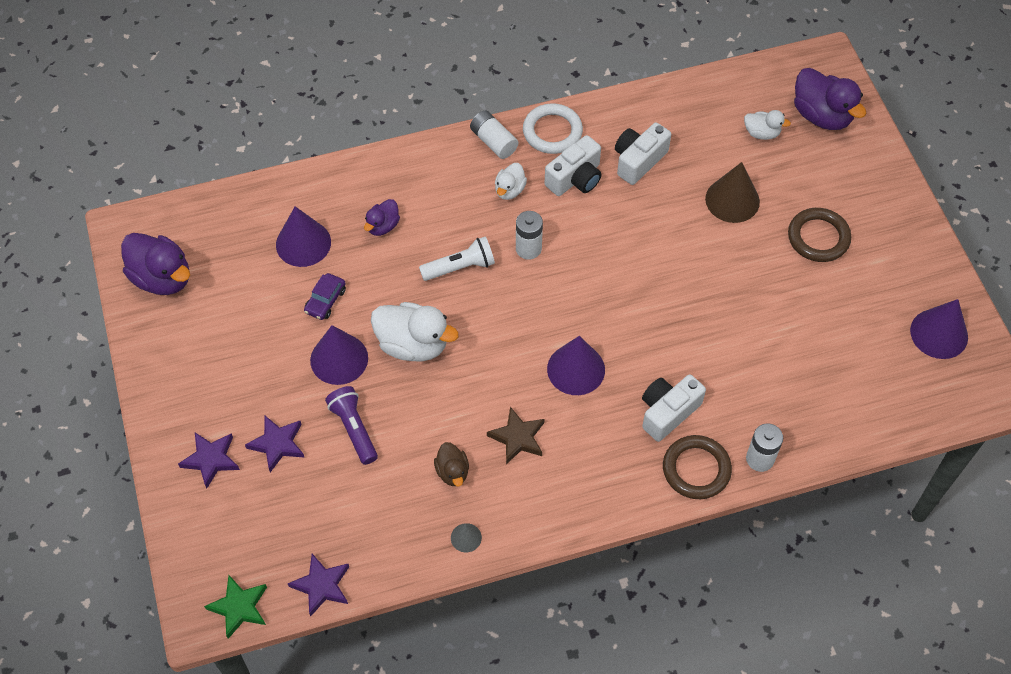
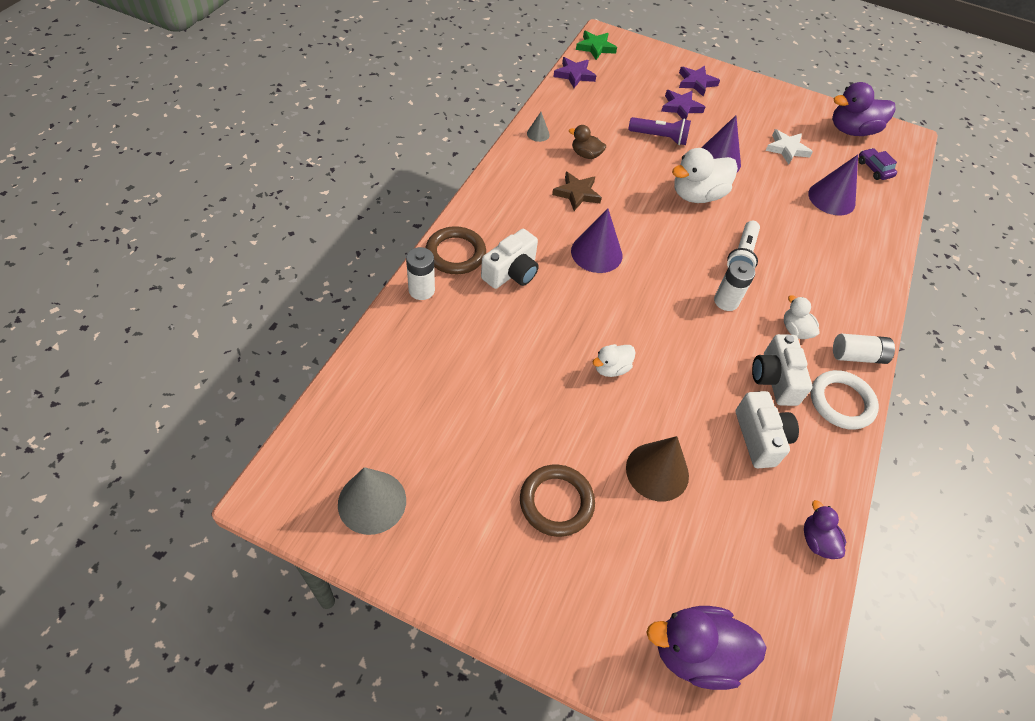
camera: 125 degrees right, 5 degrees down
purple car [304,273,346,320] -> purple car moved to [858,148,897,180]
purple duck [364,199,400,236] -> purple duck moved to [804,500,846,559]
white camera [642,374,706,442] -> white camera turned 45 degrees clockwise [481,229,539,289]
white duck [744,110,791,140] -> white duck moved to [593,344,636,377]
purple cone [910,299,968,359] -> grey cone [338,467,406,535]
none -> white star [765,129,813,164]

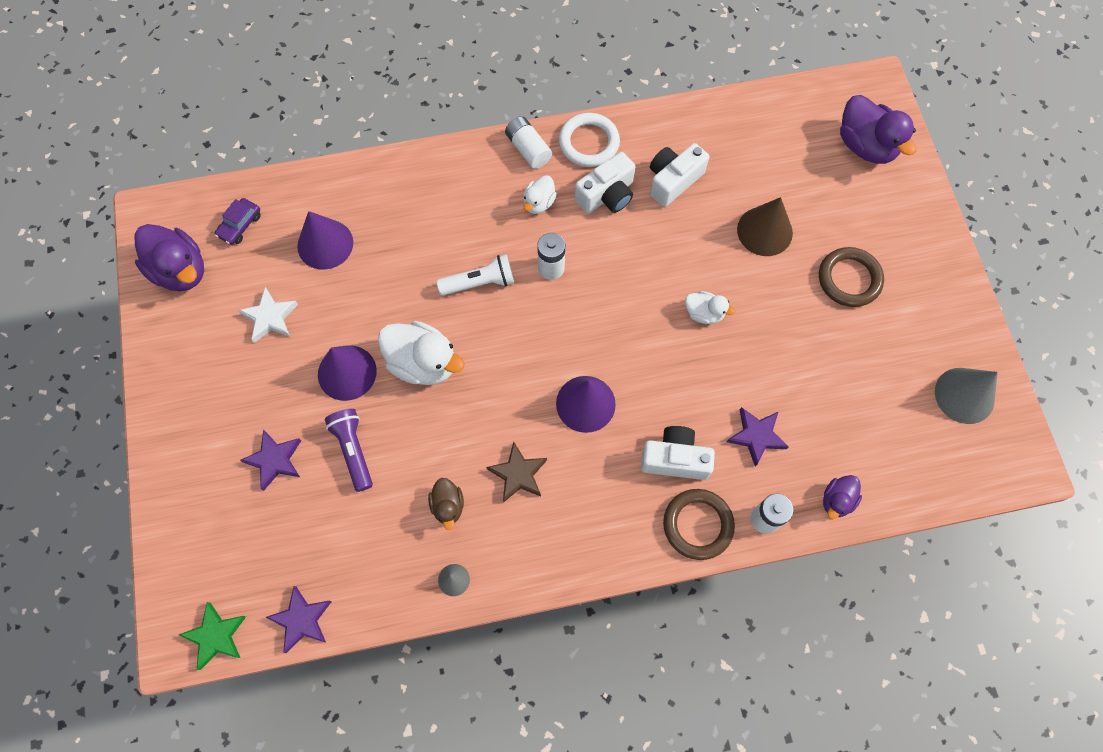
camera: 120 degrees left, 15 degrees up
purple star [679,66,720,96] -> purple star moved to [727,407,789,467]
purple duck [804,500,846,559] -> purple duck moved to [823,475,862,519]

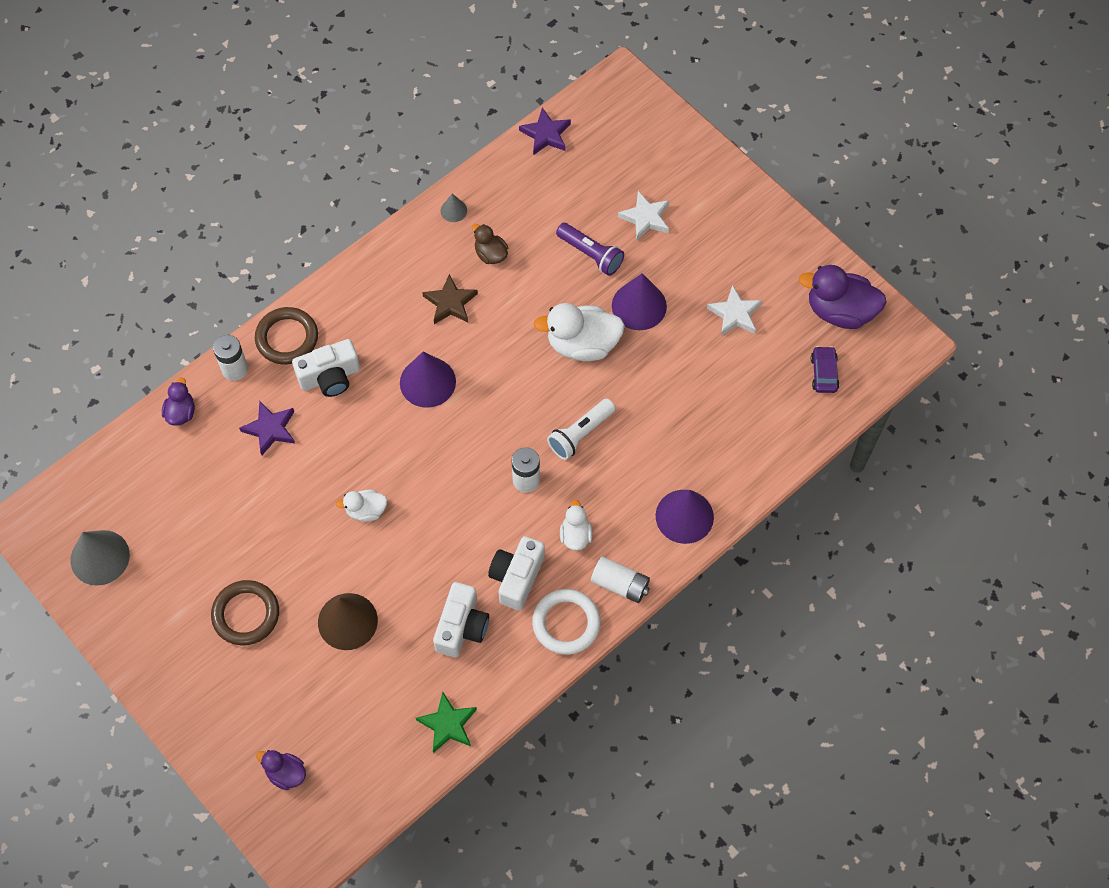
camera: 150 degrees right, 5 degrees down
green star [179,602,246,670] -> green star moved to [416,692,477,753]
purple star [240,429,301,491] -> white star [618,191,669,240]
purple cone [297,211,353,270] -> purple cone moved to [656,490,714,544]
purple duck [840,95,916,164] -> purple duck [256,750,306,790], size x0.54

